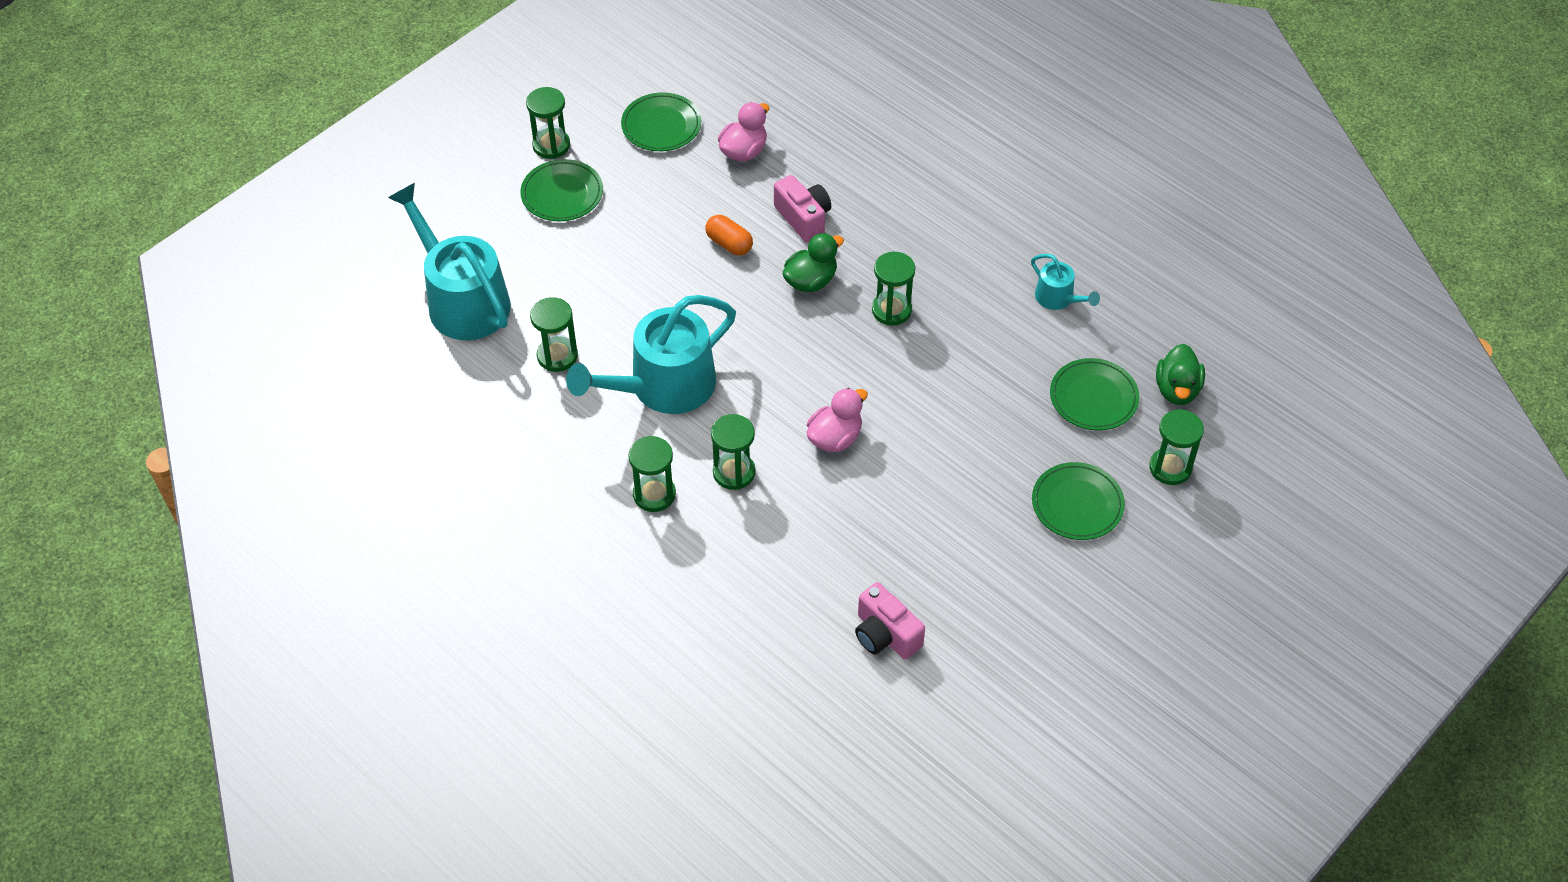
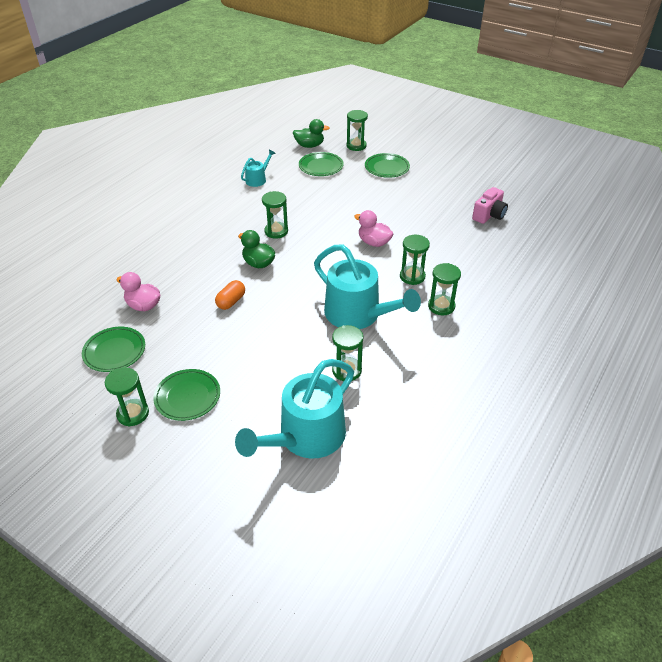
camera: 100 degrees left, 10 degrees down
pink camera [774,175,831,242] -> none

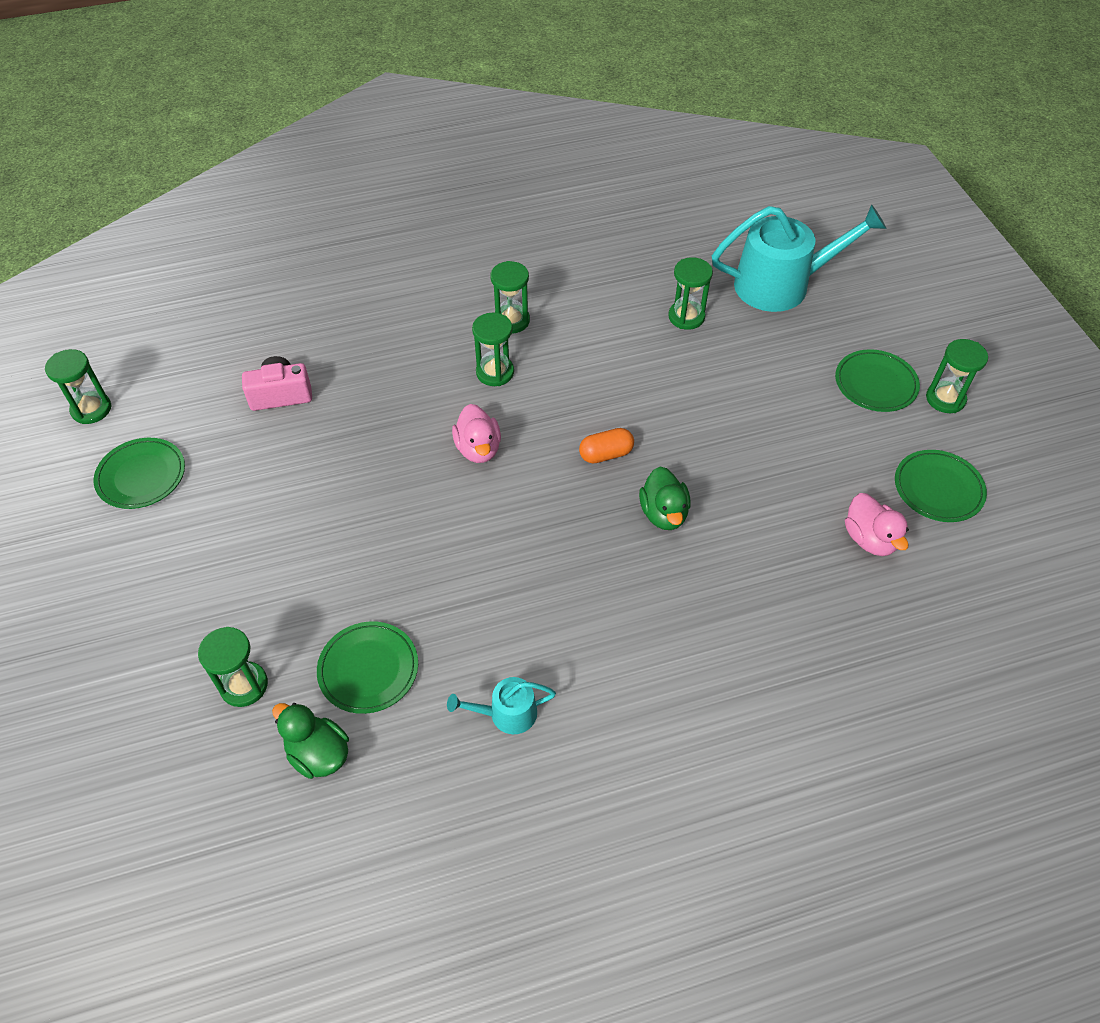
camera: 140 degrees left, 10 degrees up
orange capsule [215,280,245,310] -> orange capsule moved to [579,428,634,463]
green hourglass [262,191,288,239] -> green hourglass moved to [45,349,112,424]
turquoise watering can [314,244,421,329] -> none
green plate [365,153,410,178] -> green plate moved to [93,438,185,509]

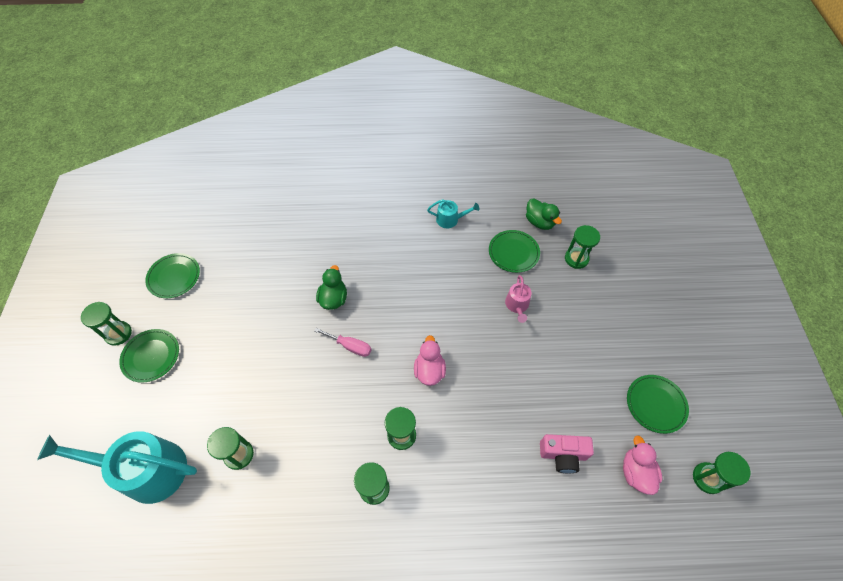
camera: 165 degrees left, 5 degrees up
orange capsule [579,428,634,463] -> pink screwdriver [314,328,372,357]
pink duck [845,493,909,556] -> pink duck moved to [623,435,662,495]
none -> pink watering can [505,275,531,323]

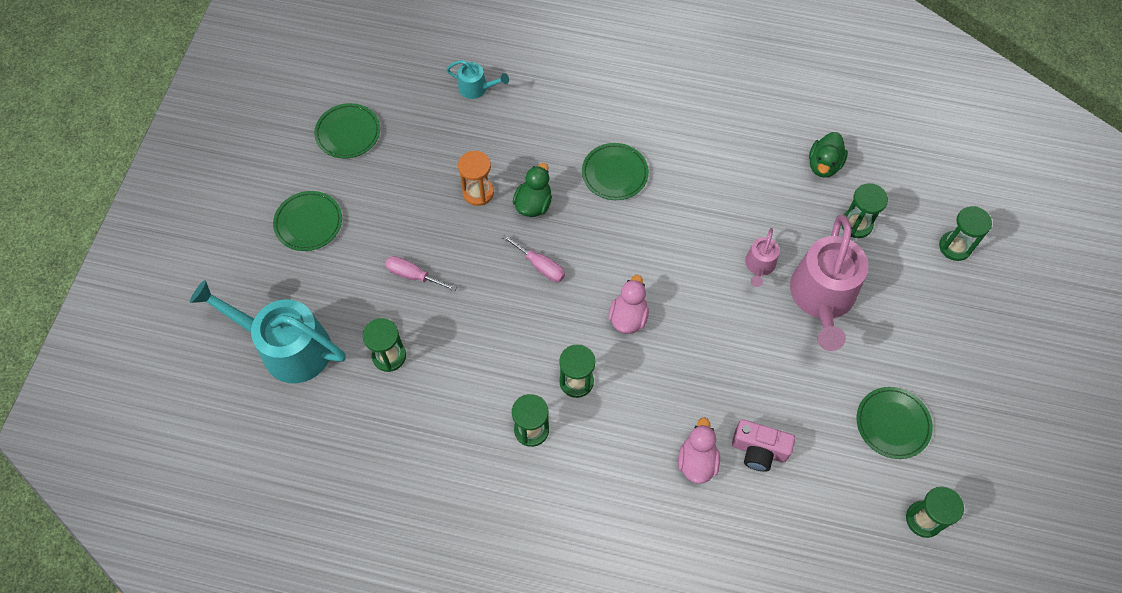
camera: 15 degrees right, 5 degrees up
green hourglass [81,302,132,346] -> green hourglass moved to [939,206,992,261]
turquoise watering can [427,199,480,228] -> turquoise watering can moved to [446,60,509,99]
green plate [489,230,540,273] -> green plate moved to [582,143,649,200]
green duck [526,198,562,230] -> green duck turned 45 degrees clockwise [809,132,848,178]
pink duck [623,435,662,495] -> pink duck moved to [678,417,720,484]
none -> pink screwdriver [385,256,457,291]
none -> orange hourglass [458,151,494,206]
none -> pink watering can [790,214,868,351]

